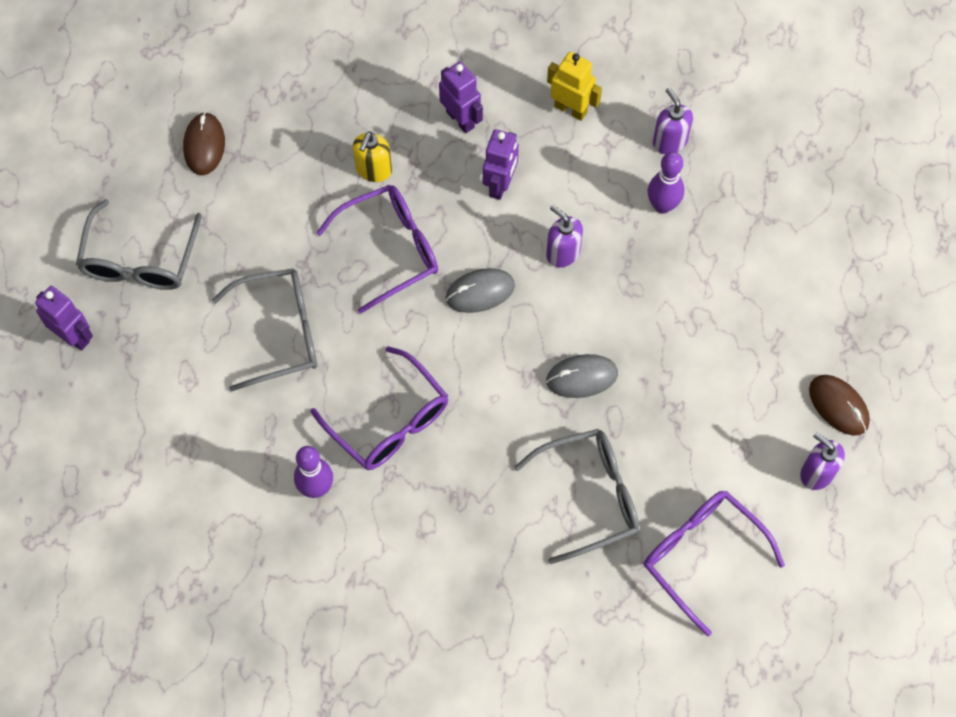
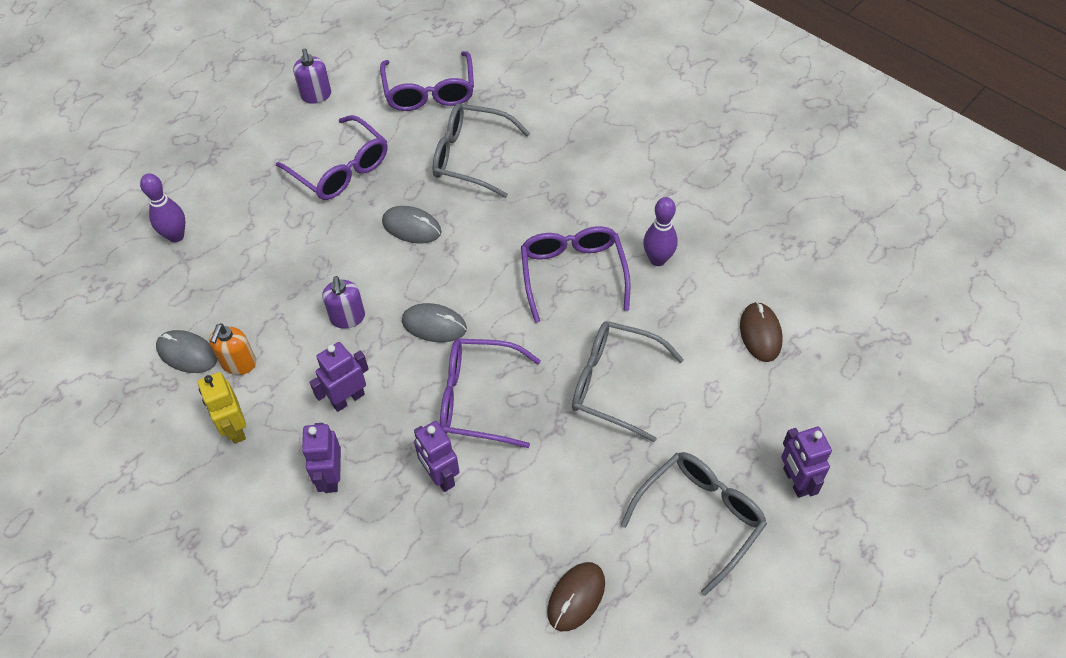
camera: 145 degrees left, 10 degrees down
yellow soap dispenser [353,131,392,182] -> purple robot [414,421,460,492]
purple bowling pin [648,151,684,214] -> purple bowling pin moved to [140,173,186,243]
purple soap dispenser [653,88,693,154] -> grey mouse [156,330,217,373]
brown mouse [809,375,870,436] -> brown mouse moved to [740,302,783,362]
none -> orange soap dispenser [209,323,256,375]
none -> purple glasses [276,115,388,200]

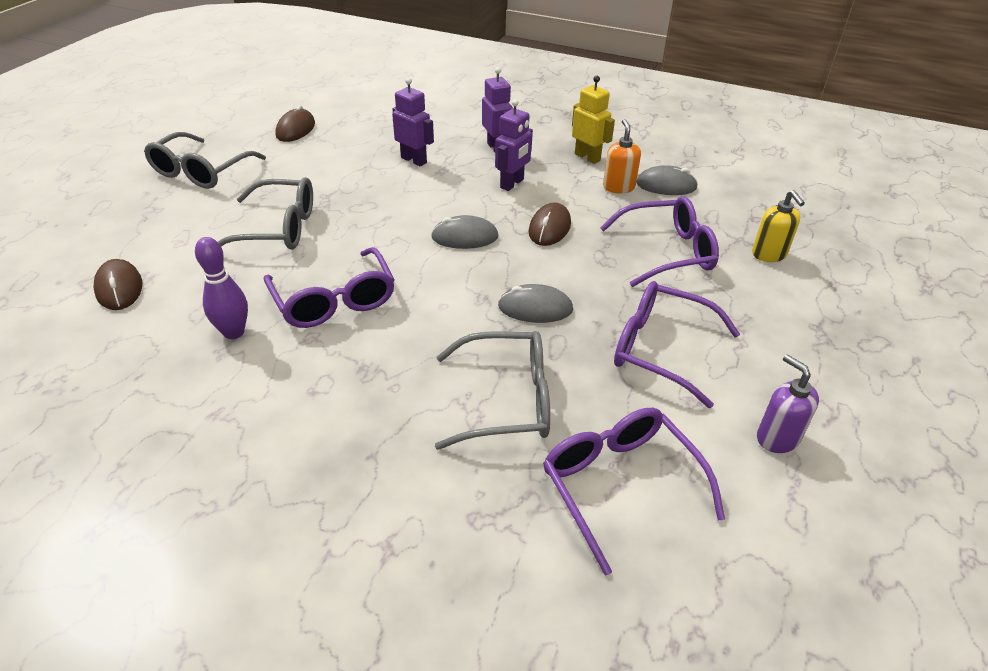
camera: 160 degrees right, 15 degrees down
purple bowling pin [140,173,186,243] -> yellow soap dispenser [752,190,805,262]
purple soap dispenser [322,276,365,329] -> brown mouse [528,203,571,246]
purple glasses [440,338,541,448] -> purple glasses moved to [600,196,719,287]
purple robot [781,427,832,498] -> none

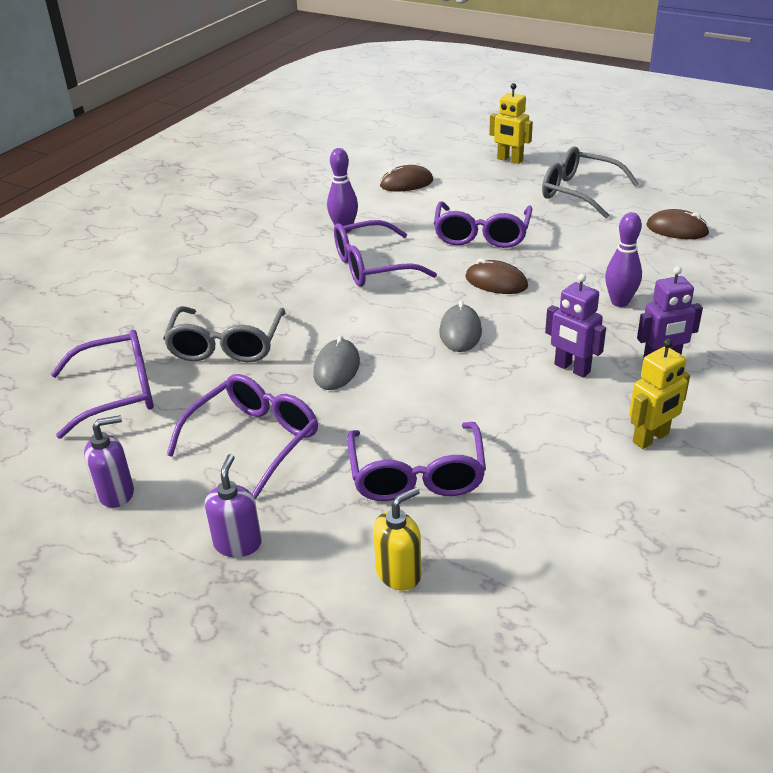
camera: 100 degrees right, 5 degrees down
grey glasses [218,177,313,250] -> purple glasses [434,201,532,248]
purple robot [392,77,434,166] -> purple bowling pin [605,212,642,307]
brown mouse [528,203,571,246] -> brown mouse moved to [465,258,528,294]
orange soap dispenser [603,119,641,194] -> none
grey mouse [636,165,698,195] -> none
yellow soap dispenser [752,190,805,262] -> yellow soap dispenser turned 150 degrees clockwise [373,487,421,590]
none -> purple soap dispenser [205,454,262,557]
none -> yellow robot [489,83,533,164]

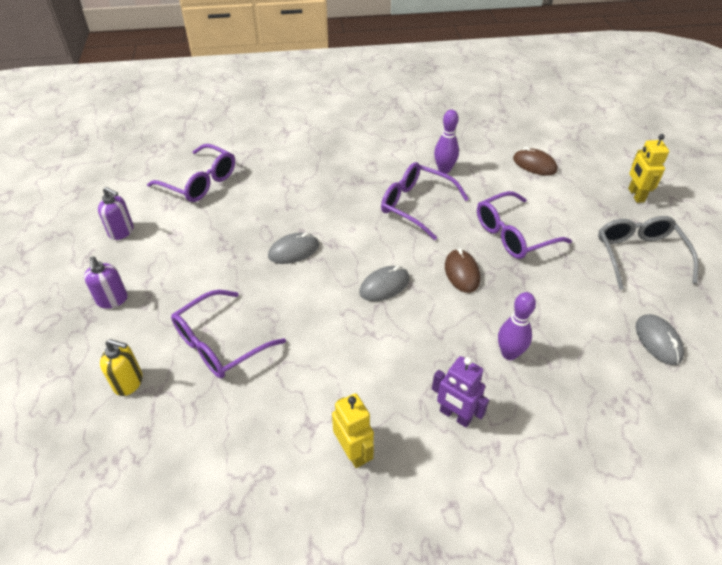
camera: 50 degrees right, 10 degrees up
grey glasses [163,306,285,362] -> none
purple glasses [166,374,318,499] -> none
purple soap dispenser [205,454,262,557] -> purple soap dispenser turned 105 degrees clockwise [84,256,128,309]
purple robot [545,274,606,378] -> none
yellow robot [629,339,690,449] -> yellow robot turned 135 degrees counterclockwise [332,393,374,468]
brown mouse [647,209,710,239] -> grey mouse [636,314,684,365]

